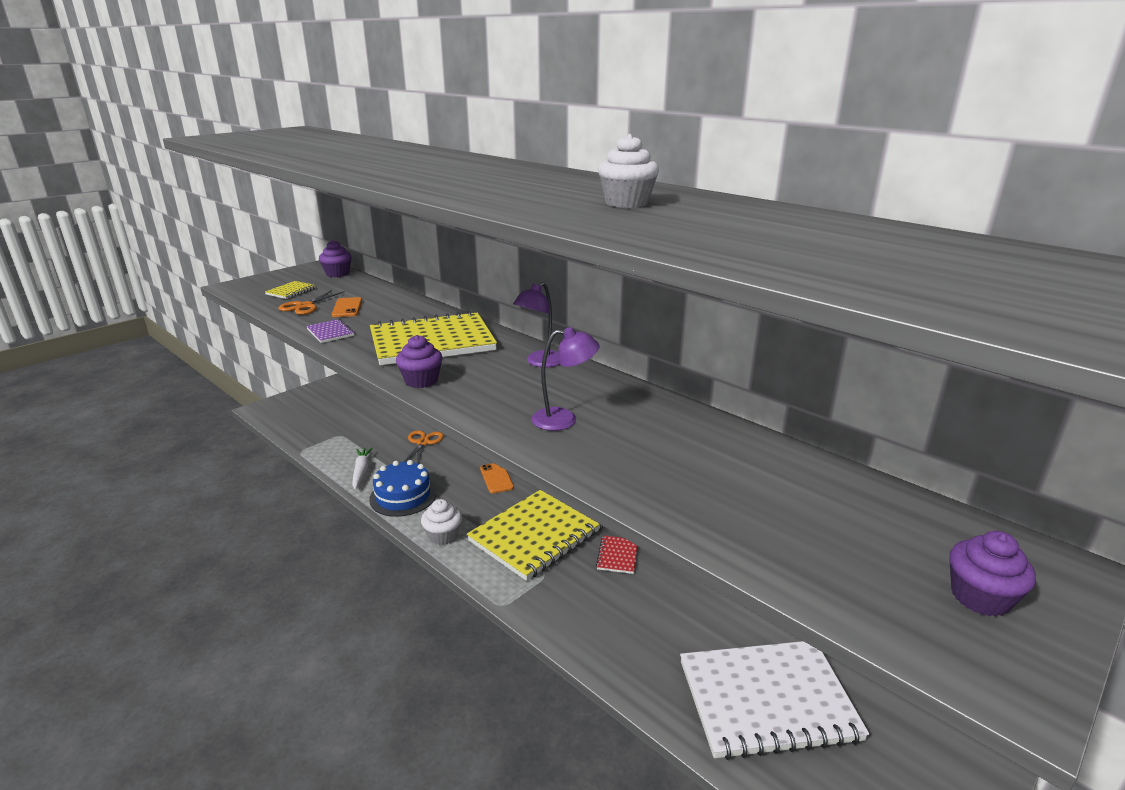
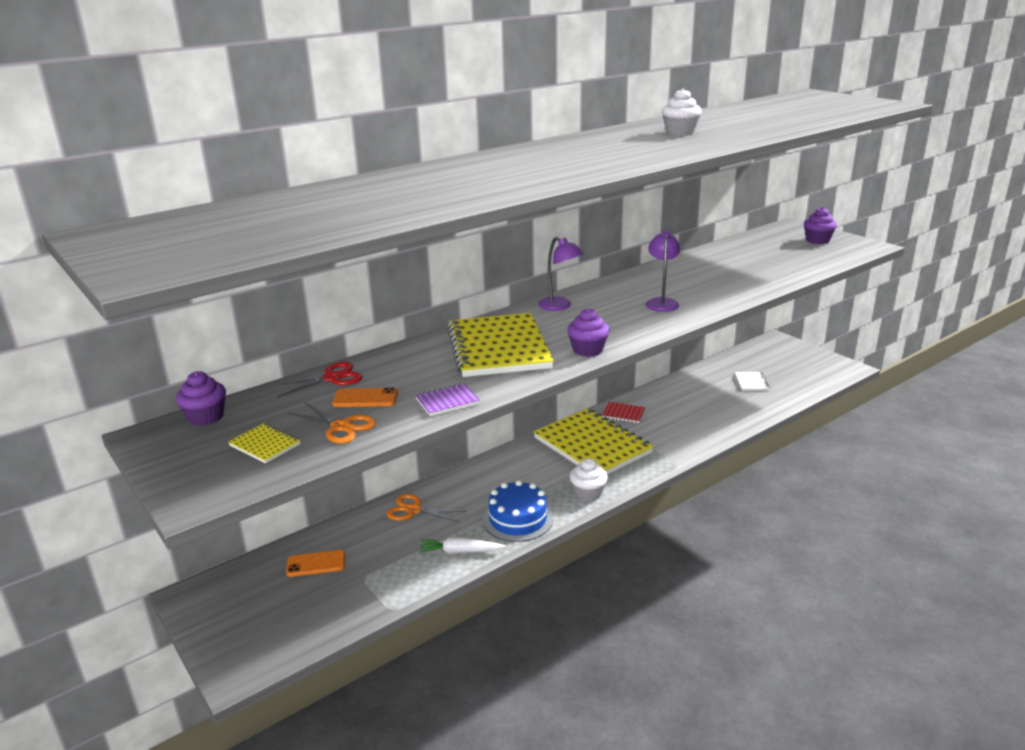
camera: 80 degrees left, 0 degrees up
orange phone [480,463,514,493] -> orange phone moved to [286,550,345,577]
white notebook [680,641,869,760] -> white notebook [735,372,769,391], size x0.41
none -> red scissors [270,362,363,397]

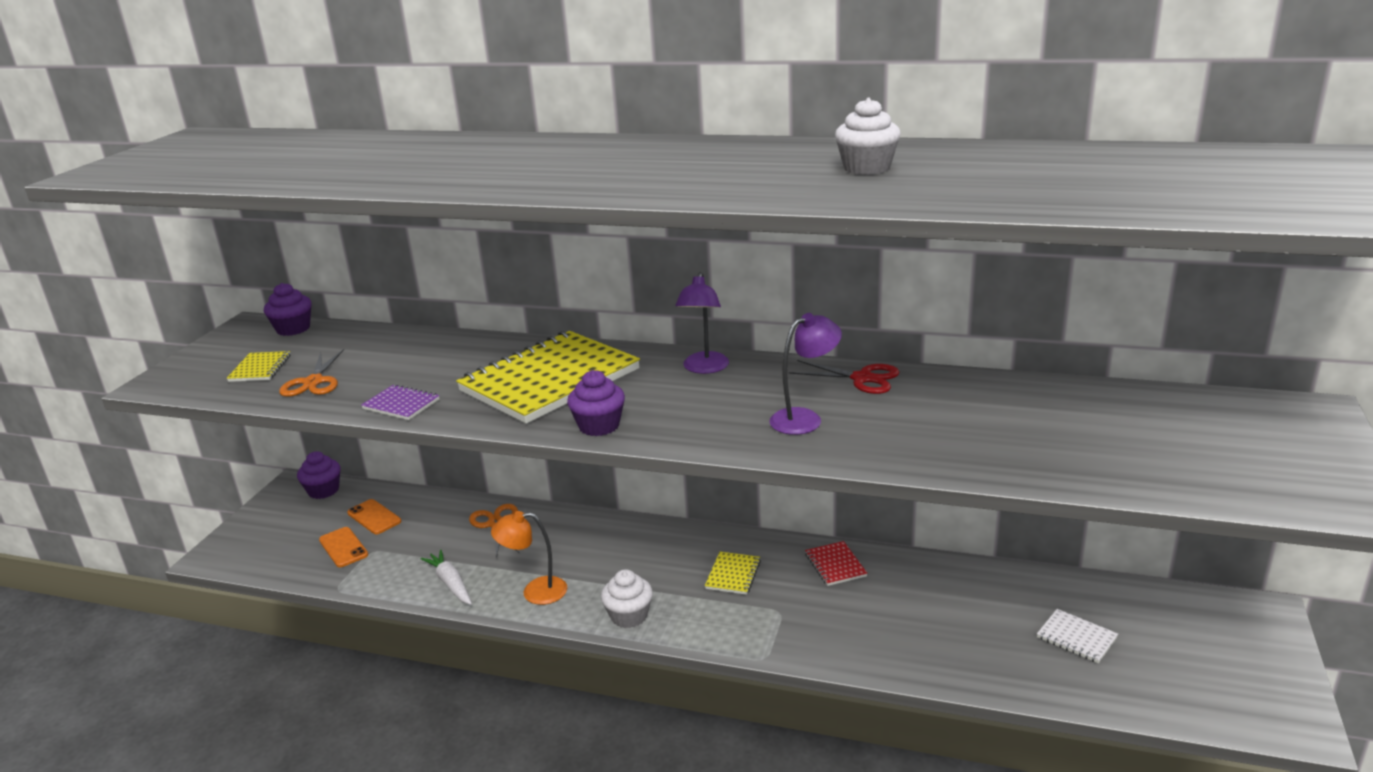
camera: 55 degrees right, 0 degrees up
red scissors [270,362,363,397] -> red scissors moved to [789,360,899,394]
orange phone [332,387,398,407] -> orange phone moved to [319,527,368,567]
blue cake [483,480,553,542] -> orange lamp [491,511,567,605]
yellow notebook [534,409,653,474] -> yellow notebook [705,552,761,595], size x0.41
white notebook [735,372,769,391] -> white notebook turned 75 degrees clockwise [1037,609,1118,663]
purple cupcake [804,207,837,244] -> purple cupcake moved to [297,451,341,499]

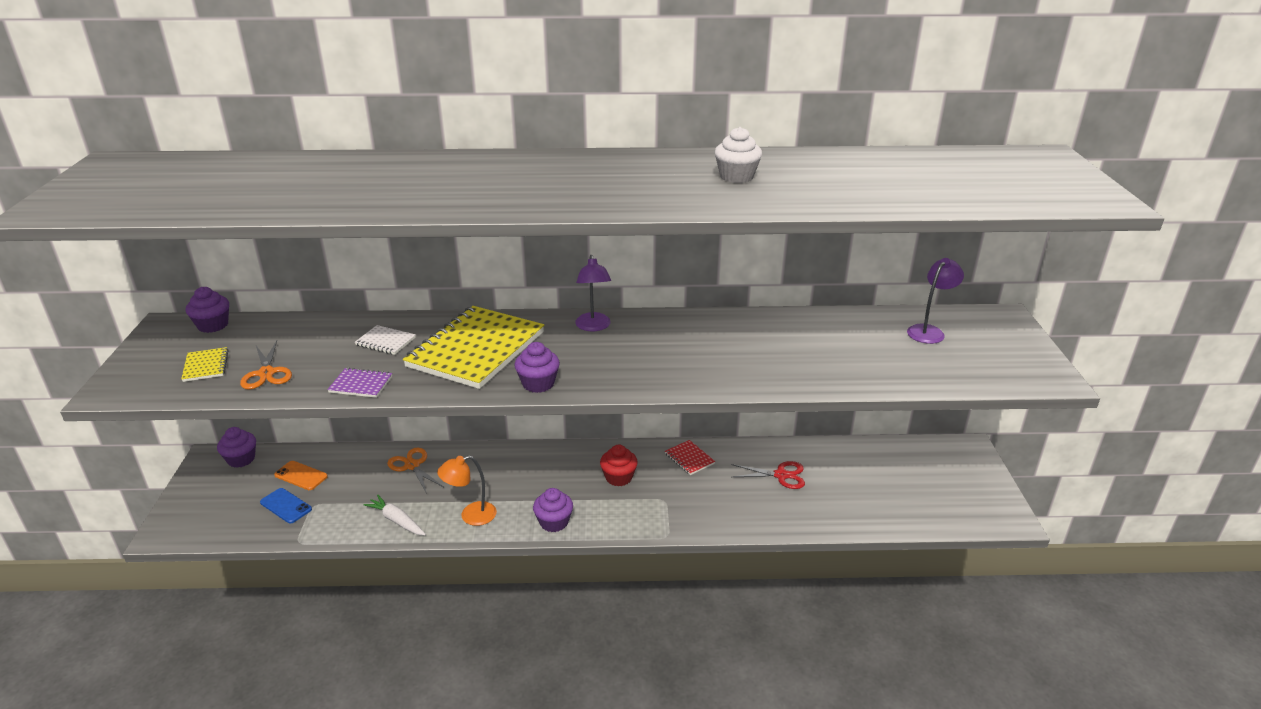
camera: 20 degrees left, 5 degrees up
orange phone [319,527,368,567] -> blue phone [260,488,312,523]
white cupcake [601,569,653,628] -> purple cupcake [533,488,573,532]
yellow notebook [705,552,761,595] -> red cupcake [600,445,638,486]
purple lamp [769,313,842,435] -> purple lamp moved to [907,258,964,344]
red scissors [789,360,899,394] -> red scissors moved to [731,461,805,489]
white notebook [1037,609,1118,663] -> white notebook moved to [355,325,416,355]

